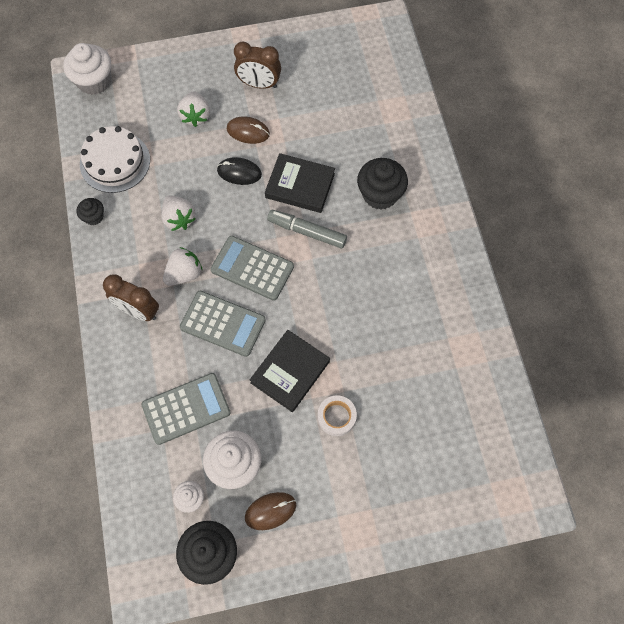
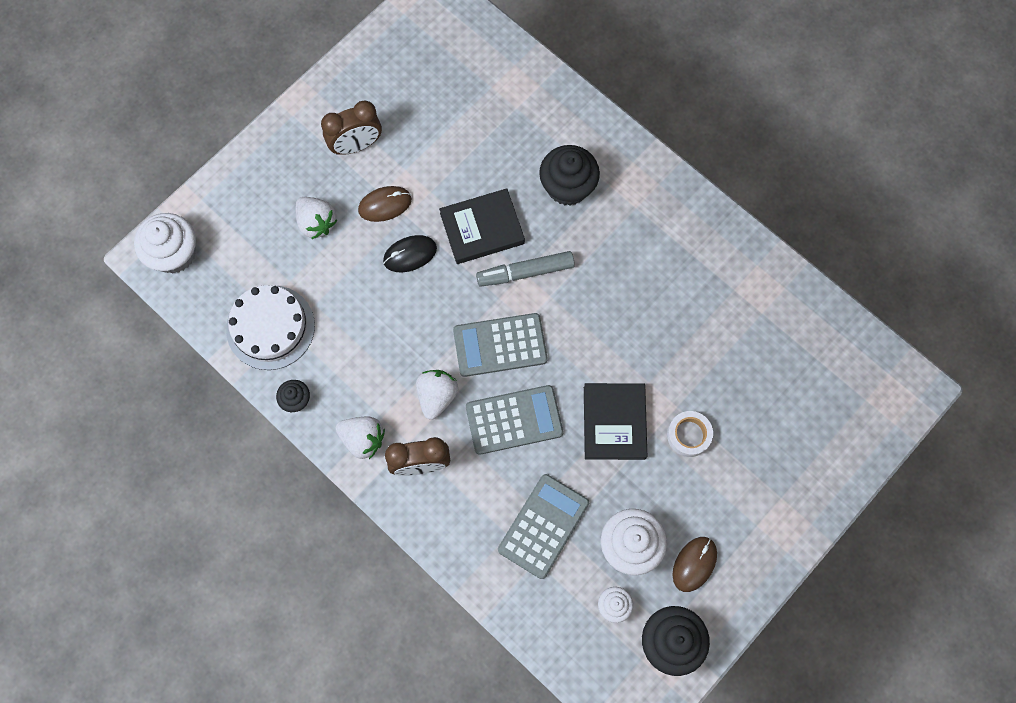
camera: 35 degrees left, 5 degrees up
white strawberry [161,195,196,231] -> white strawberry moved to [336,416,385,459]

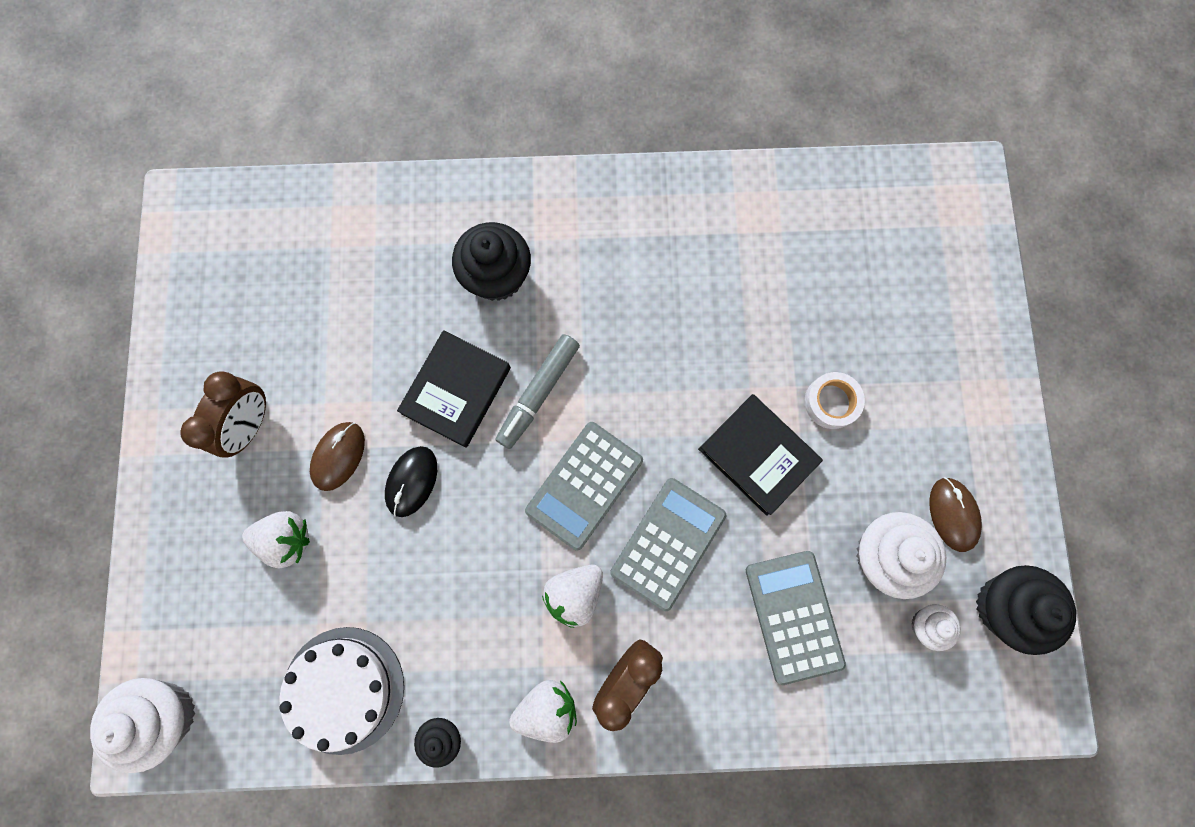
camera: 45 degrees left, 5 degrees up
white strawberry [416,370,458,420] -> white strawberry turned 105 degrees counterclockwise [542,565,603,628]

